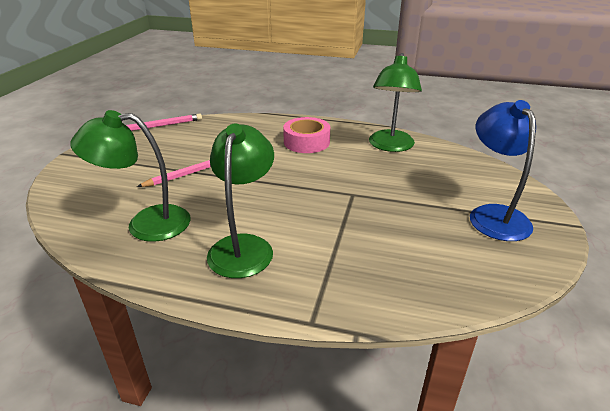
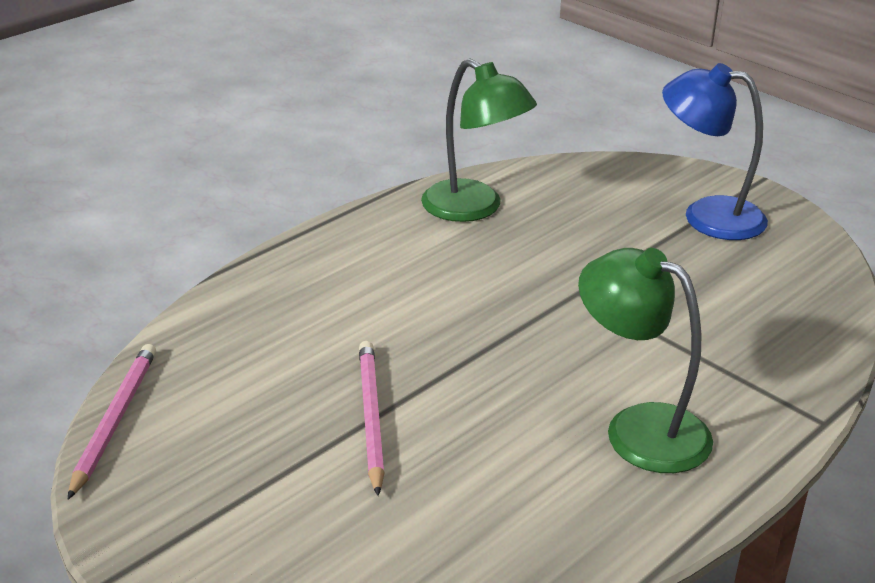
camera: 60 degrees left, 0 degrees up
green lamp [70,110,190,242] -> none
pink tape [283,117,330,153] -> none

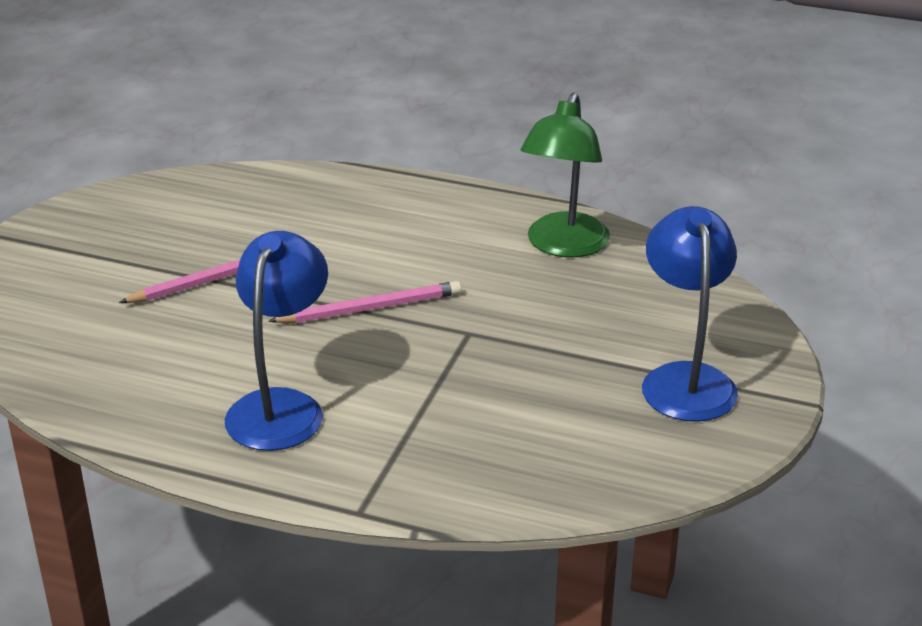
camera: 65 degrees right, 0 degrees up
pink pencil [68,344,156,500] -> pink pencil moved to [268,281,462,323]
green lamp [578,248,713,473] -> blue lamp [225,231,328,451]

